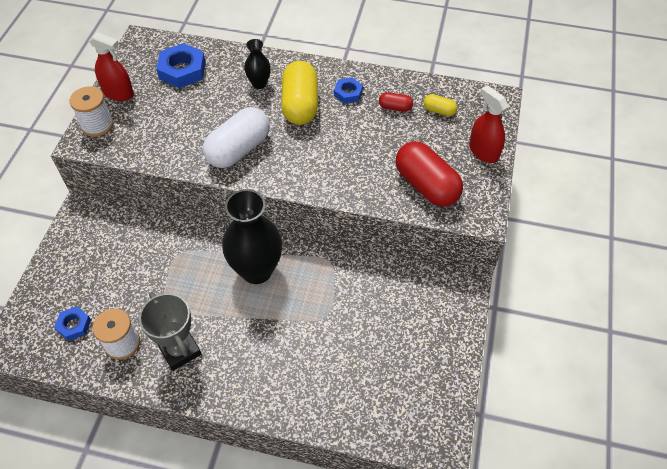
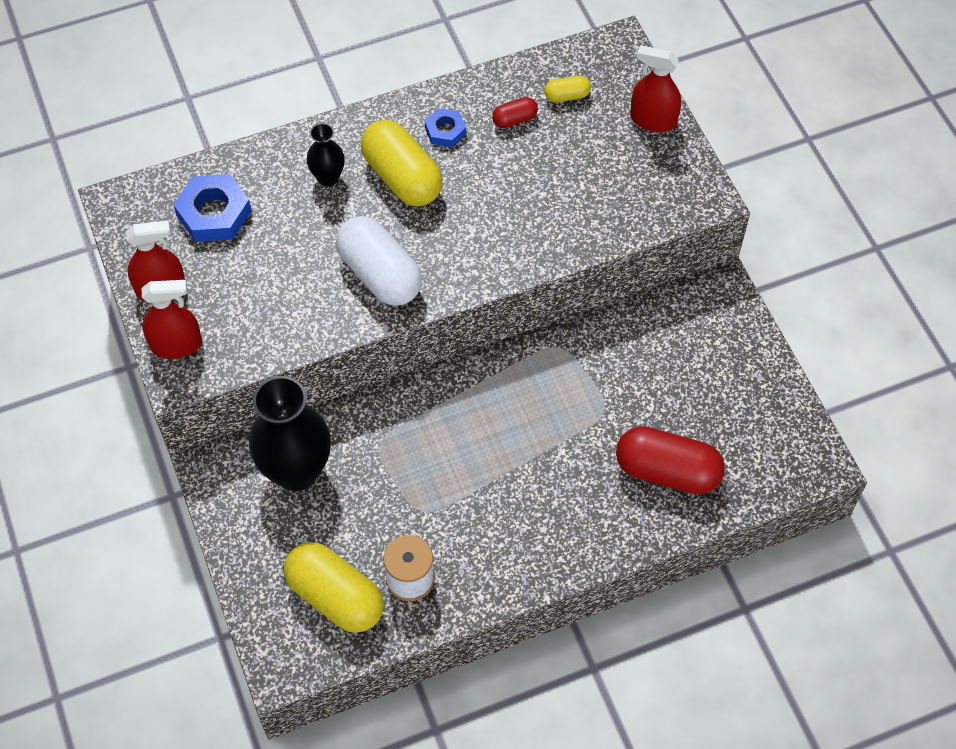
camera: 35 degrees left, 5 degrees up
blue nut [54,307,91,341] -> yellow capsule [284,542,384,633]
white spool [70,86,113,137] -> red spray bottle [142,280,202,359]
grey trophy [139,292,201,371] -> none
white capsule [203,107,270,168] -> white capsule turned 45 degrees counterclockwise [336,216,422,306]
black vase [222,189,282,284] -> black vase moved to [249,376,331,491]
red capsule [396,141,463,207] -> red capsule moved to [616,426,725,494]

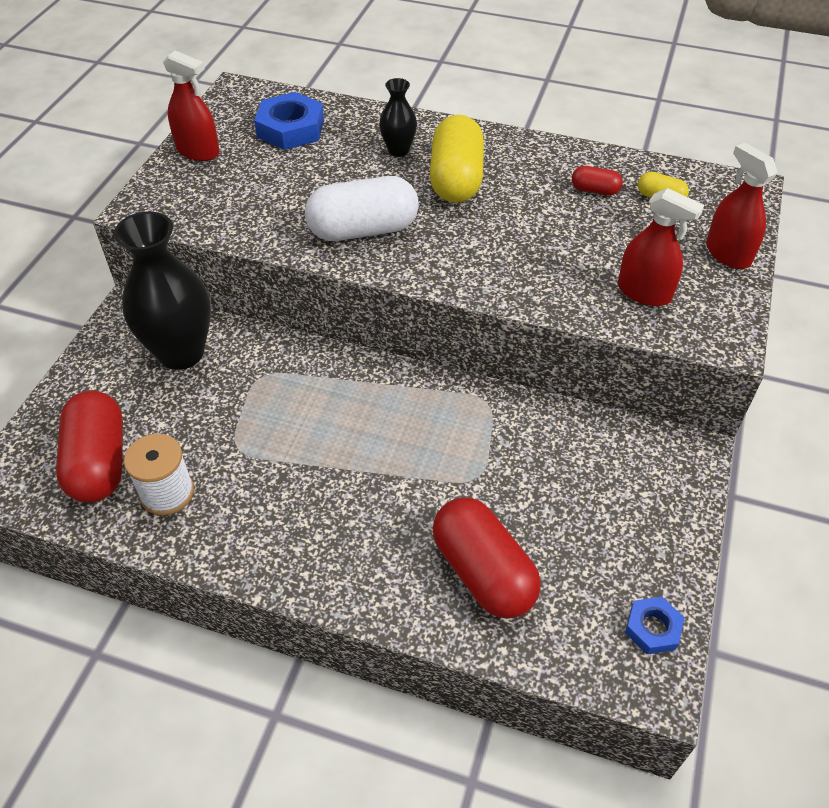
camera: 40 degrees right, 10 degrees down
red spray bottle [142,280,202,359] -> red spray bottle moved to [618,188,704,306]
yellow capsule [284,542,384,633] -> red capsule [56,390,123,503]
white capsule [336,216,422,306] -> white capsule turned 75 degrees clockwise [305,176,419,241]
blue nut [425,108,466,147] -> blue nut moved to [625,597,684,654]

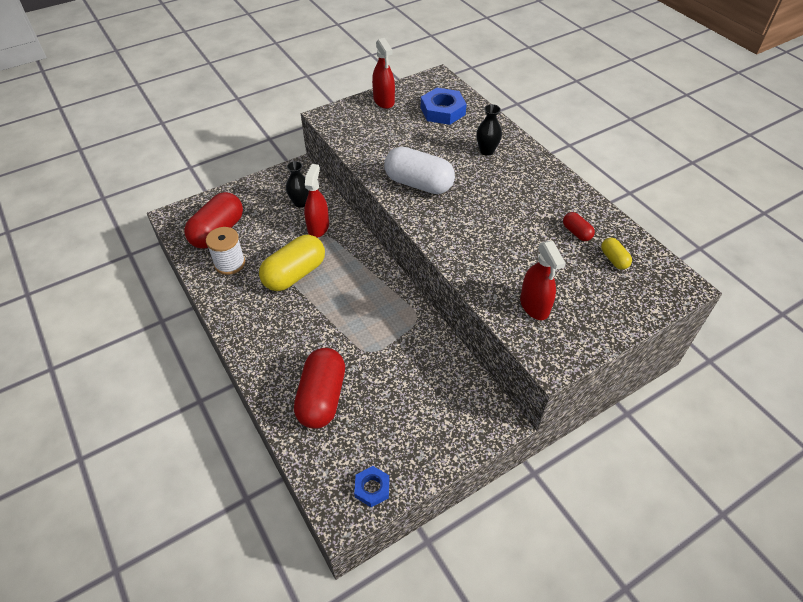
camera: 40 degrees right, 0 degrees up
black vase [114,212,211,370] -> black vase [286,161,309,208], size x0.50
yellow capsule [430,115,484,203] -> yellow capsule moved to [259,235,325,291]
red spray bottle [706,143,778,269] -> red spray bottle moved to [304,164,329,238]

